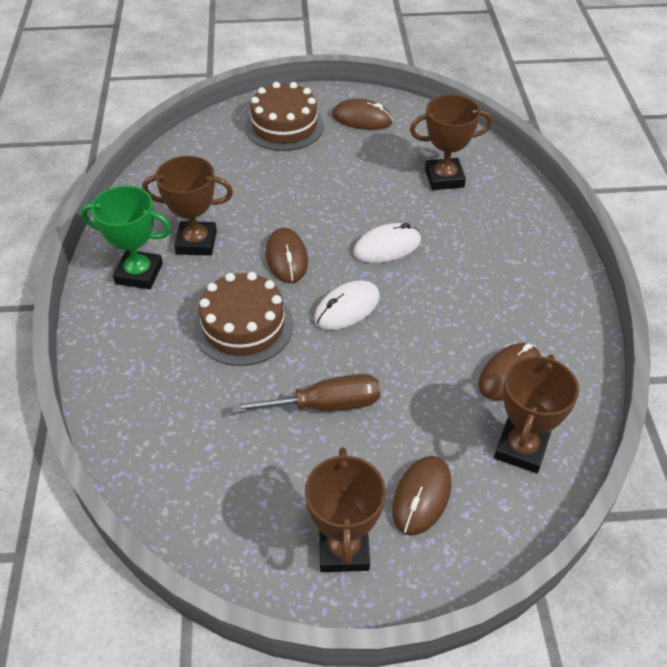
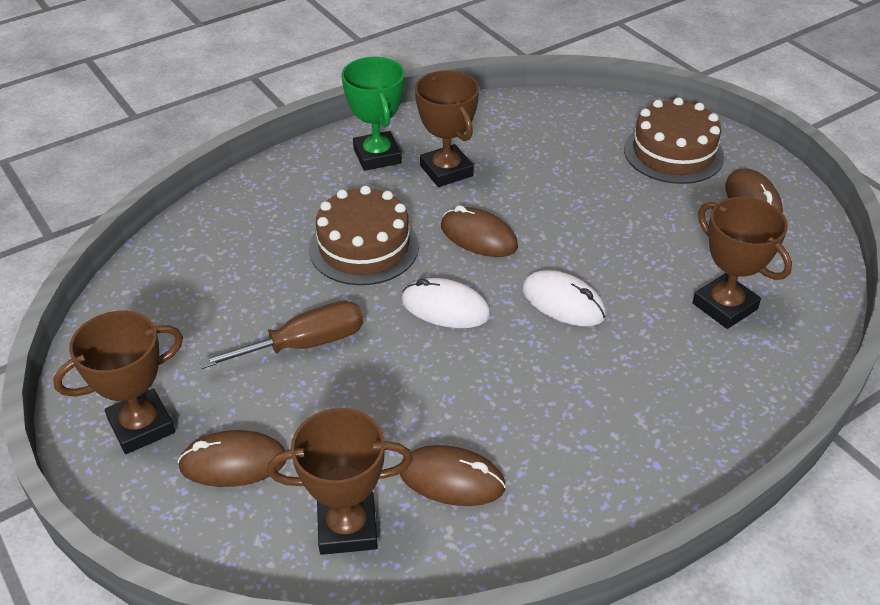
camera: 60 degrees right, 5 degrees down
brown screwdriver [232,374,380,413] -> brown screwdriver turned 75 degrees counterclockwise [199,301,364,369]
brown mouse [266,228,308,283] -> brown mouse turned 75 degrees clockwise [441,205,518,257]

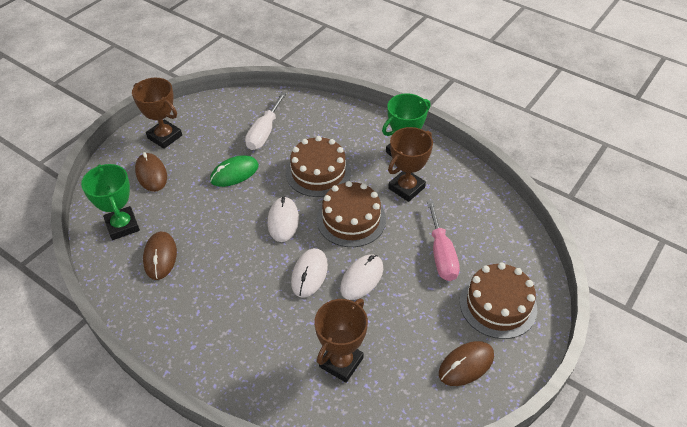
camera: 70 degrees right, 5 degrees up
brown screwdriver [199,301,364,369] -> green mouse [210,155,259,187]
brown trophy [267,408,413,555] -> green trophy [81,164,140,240]
brown mouse [441,205,518,257] -> brown cake [317,181,386,247]
none -> white screwdriver [245,92,287,150]
none -> white mouse [340,255,383,300]
none -> pink screwdriver [427,200,460,281]

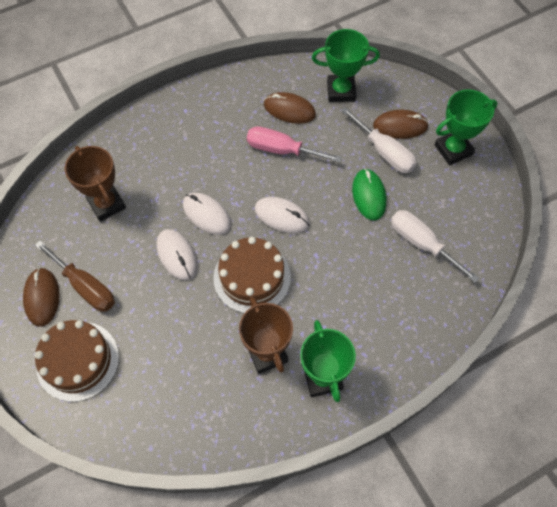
camera: 115 degrees right, 15 degrees up
brown trophy [132,78,182,149] -> green trophy [434,89,498,165]
brown cake [286,136,351,197] -> none
pink screwdriver [427,200,460,281] -> pink screwdriver moved to [247,126,342,163]
none -> brown screwdriver [35,241,115,312]
none -> white screwdriver [341,107,417,173]

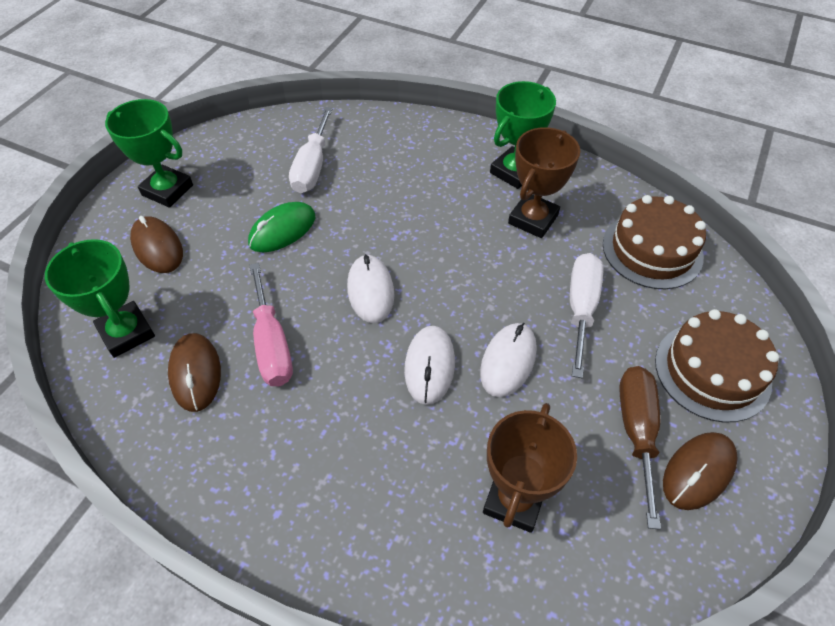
camera: 125 degrees left, 10 degrees down
brown cake [213,237,291,313] -> brown cake moved to [603,195,706,289]
white screwdriver [341,107,417,173] -> white screwdriver moved to [570,253,603,378]

